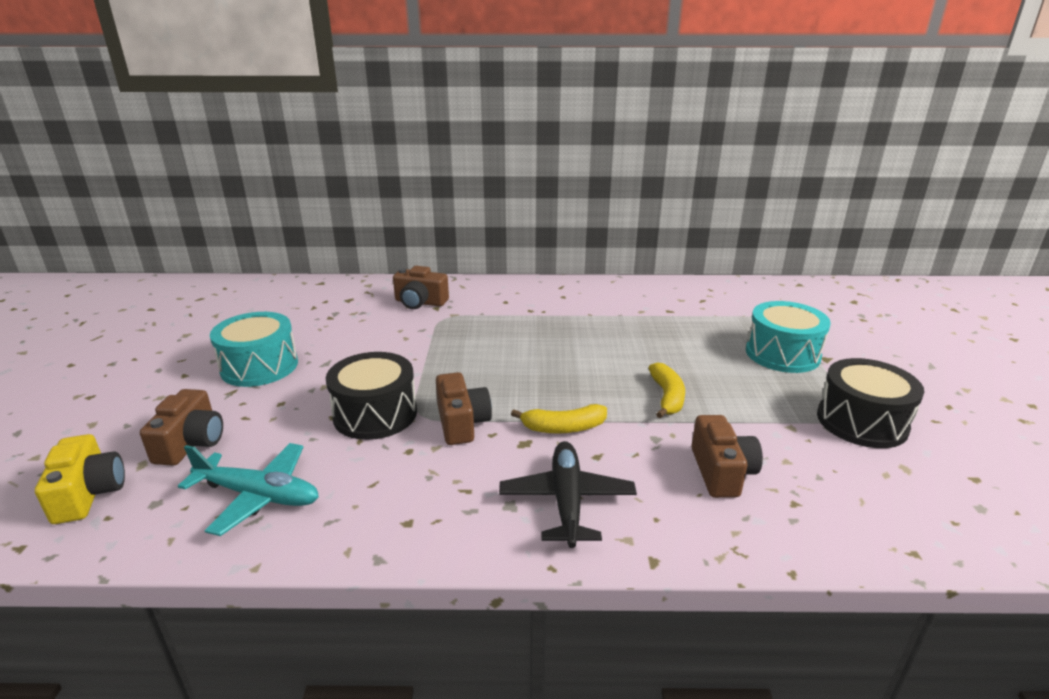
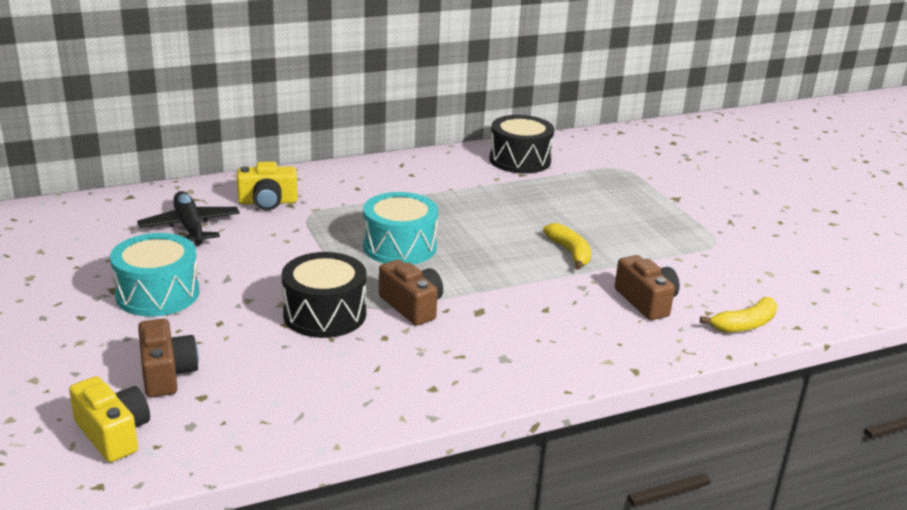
camera: 25 degrees left, 0 degrees up
turquoise plane [178,443,319,536] -> none
brown camera [393,266,449,309] -> yellow camera [237,162,298,210]
black plane [499,441,637,548] -> black plane moved to [137,191,240,246]
yellow banana [511,404,607,434] -> yellow banana moved to [700,297,777,332]
turquoise drum [746,301,831,373] -> turquoise drum moved to [363,192,438,264]
black drum [817,358,924,448] -> black drum moved to [489,115,554,174]

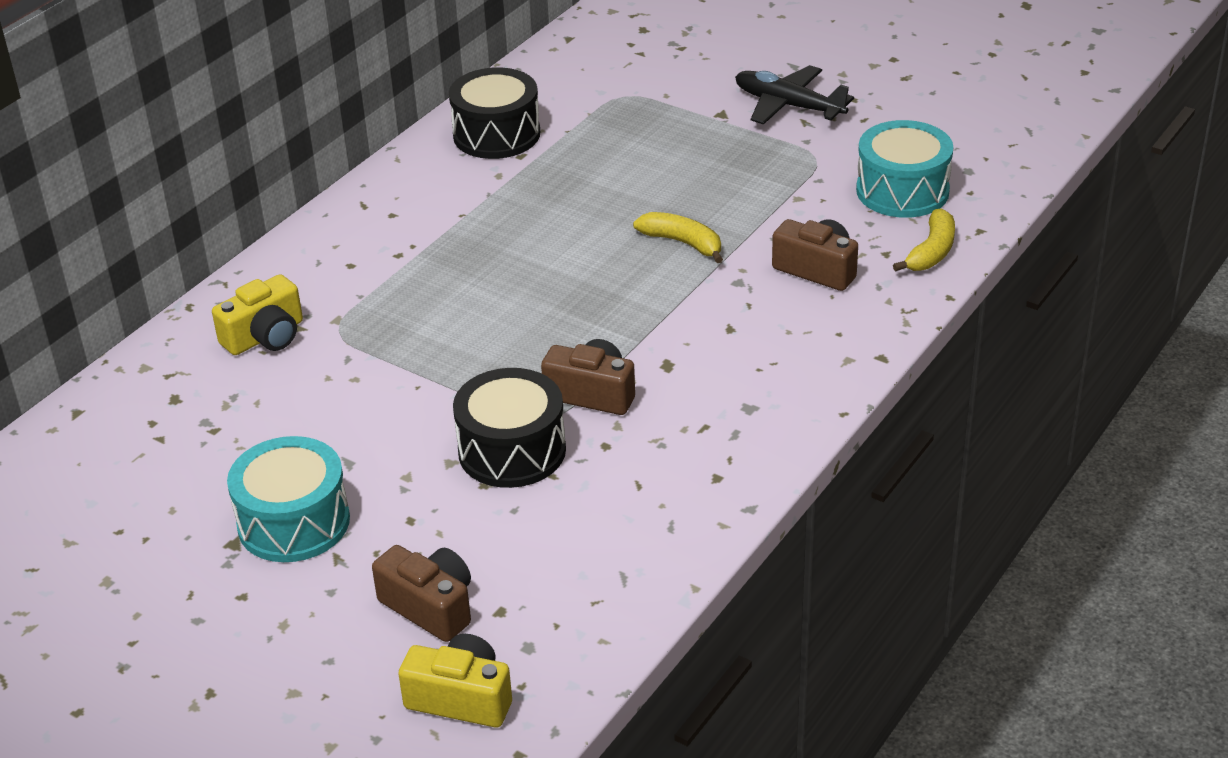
camera: 30 degrees left, 10 degrees up
black plane [137,191,240,246] -> black plane moved to [735,65,854,125]
turquoise drum [363,192,438,264] -> turquoise drum moved to [856,120,953,218]

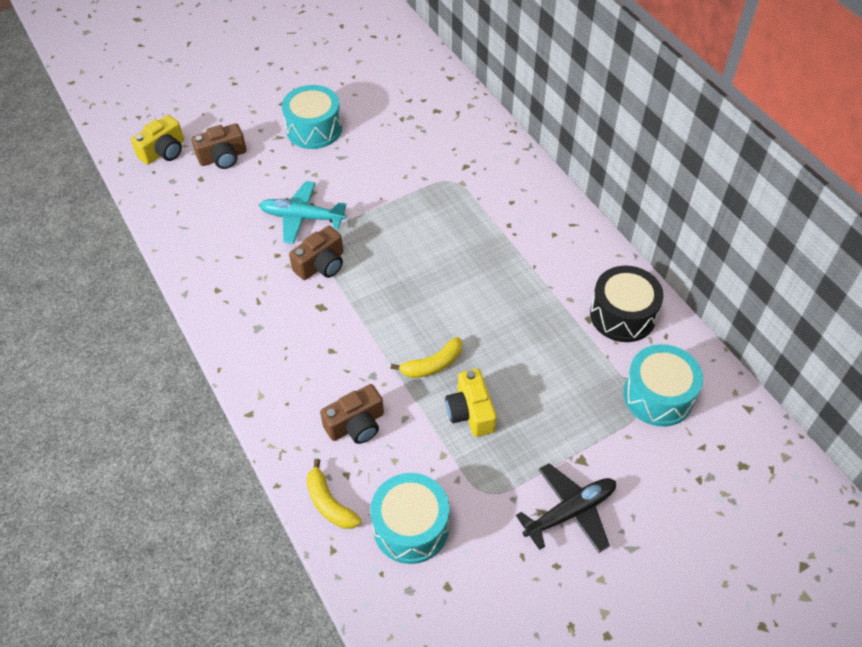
camera: 115 degrees right, 15 degrees up
yellow camera [212,274,303,355] -> yellow camera moved to [445,369,497,437]
black drum [453,368,566,488] -> turquoise plane [259,181,347,244]
none -> turquoise drum [623,344,703,427]

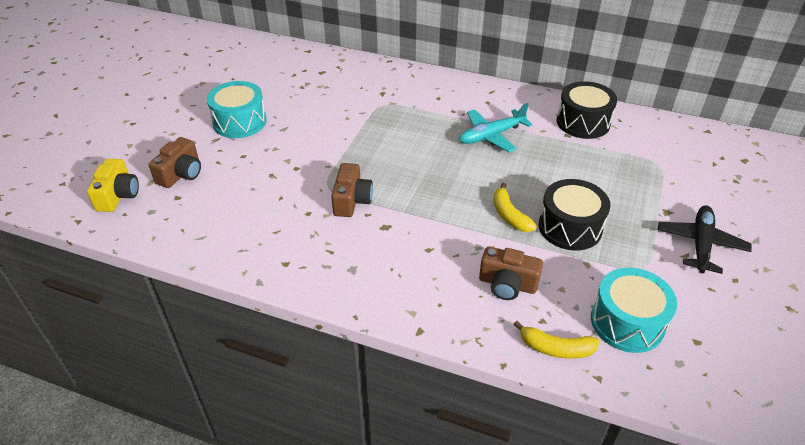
camera: 40 degrees left, 10 degrees down
turquoise plane [259,181,347,244] -> turquoise plane moved to [459,103,533,152]
brown camera [320,384,384,444] -> brown camera turned 90 degrees clockwise [479,246,543,300]
yellow banana [391,337,462,378] -> yellow banana turned 135 degrees clockwise [494,183,537,232]
yellow camera [445,369,497,437] -> black drum [539,179,611,251]
turquoise drum [623,344,703,427] -> none

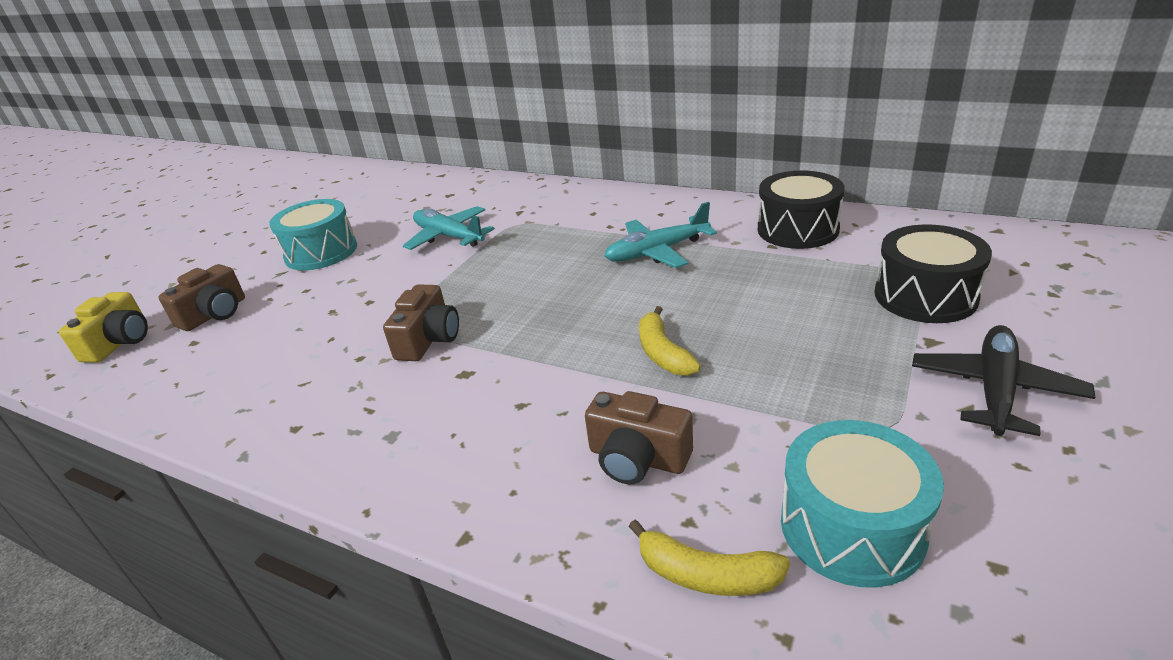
camera: 10 degrees right, 10 degrees down
black drum [539,179,611,251] -> black drum moved to [874,224,992,323]
none -> turquoise plane [403,206,495,250]

